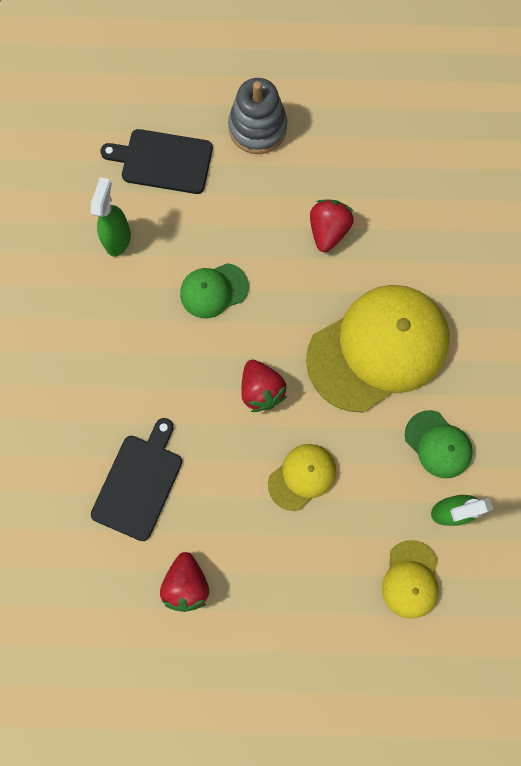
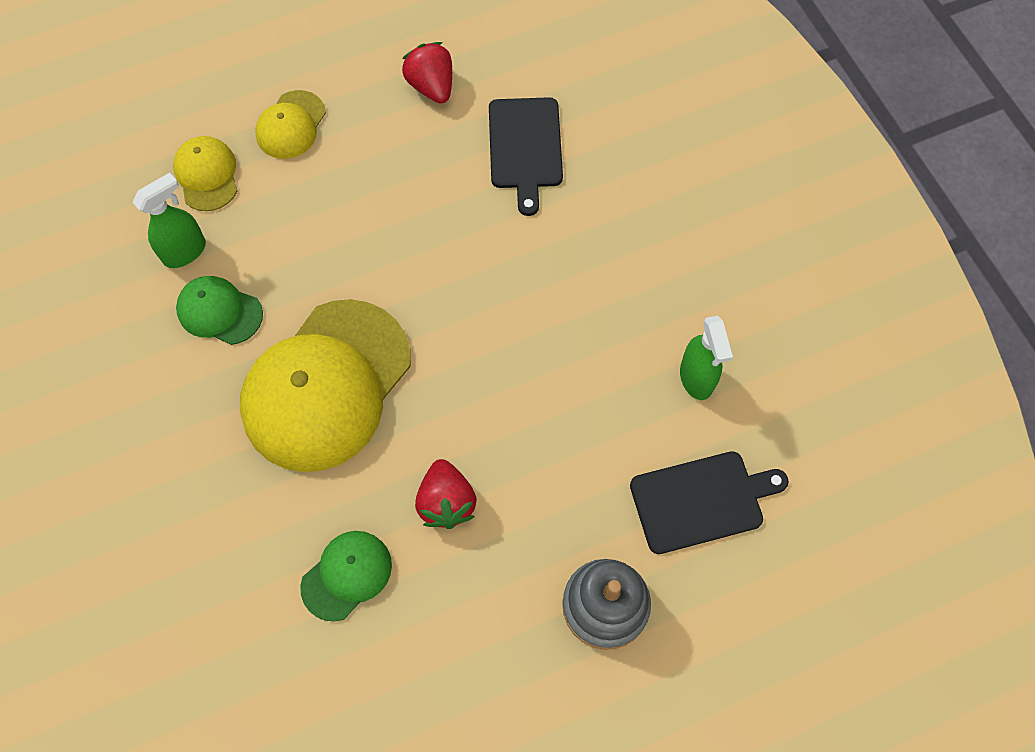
camera: 155 degrees right, 10 degrees down
green cap [180,263,249,318] -> green cap moved to [300,531,392,622]
red strawberry [241,360,287,412] -> none
yellow cap [268,444,336,511] -> yellow cap moved to [255,90,326,159]

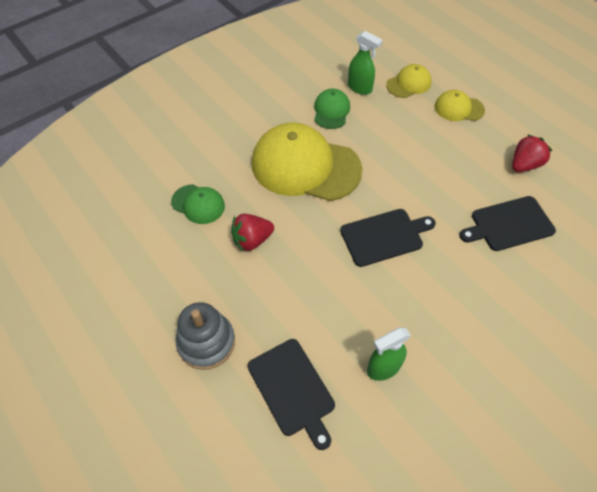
camera: 75 degrees right, 10 degrees down
none -> black cutting board [340,209,436,267]

